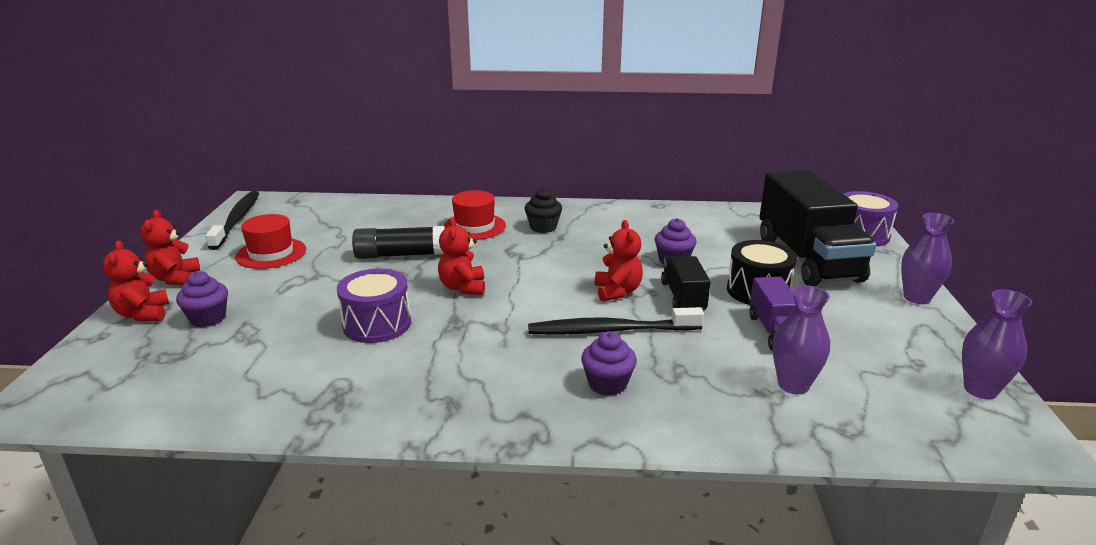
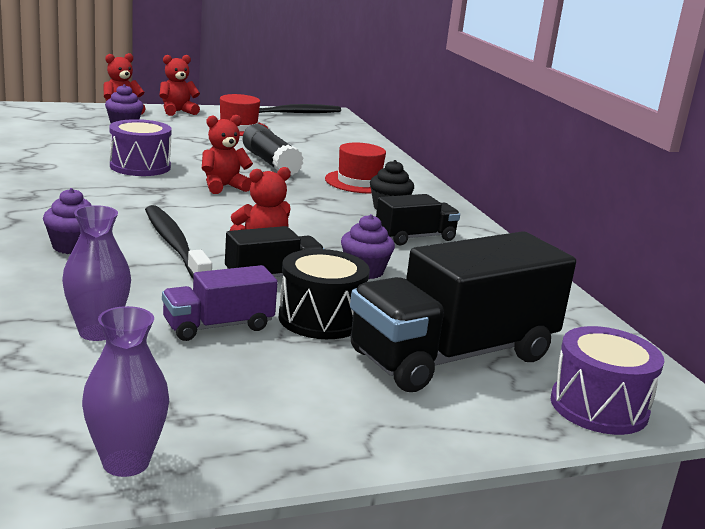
camera: 65 degrees right, 5 degrees down
purple vase [901,213,955,304] -> none
none -> black truck [376,194,460,246]

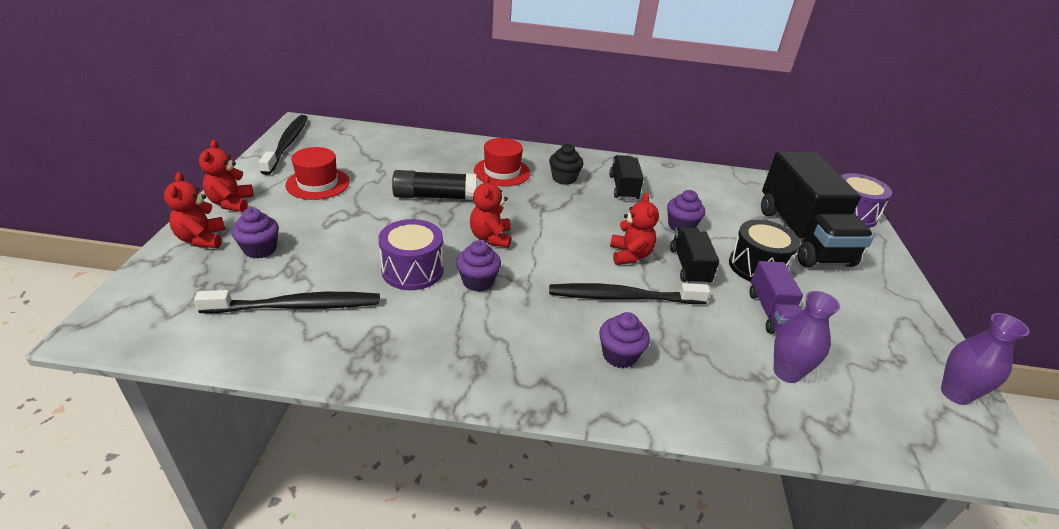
camera: 65 degrees left, 15 degrees up
none -> black toothbrush [194,290,380,313]
none -> purple cupcake [456,240,501,292]

